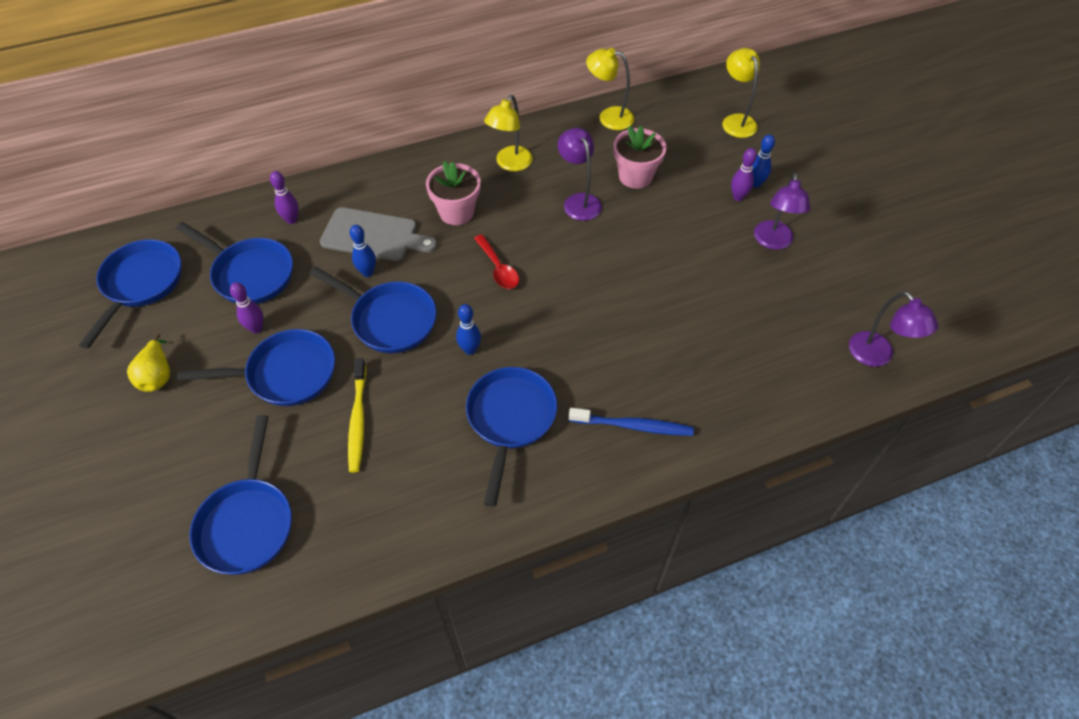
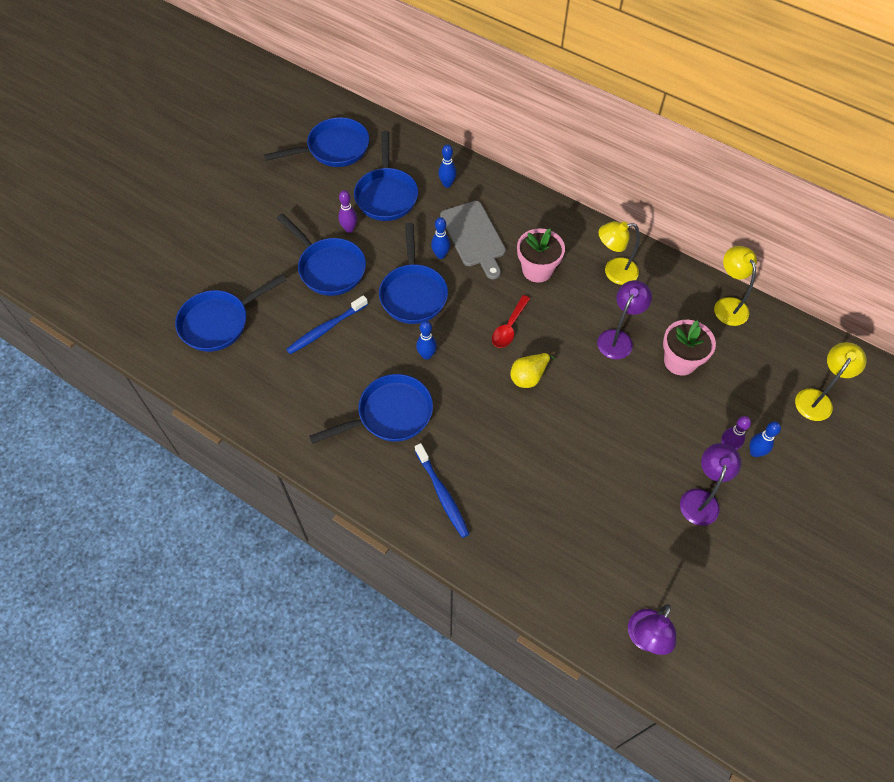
camera: 55 degrees right, 5 degrees up
yellow pear [127,334,170,392] -> yellow pear moved to [511,351,555,388]
purple bowling pin [270,171,299,224] -> blue bowling pin [438,144,457,188]
yellow toothbrush [348,358,366,473] -> blue toothbrush [286,295,368,354]
purple lamp [754,173,811,250] -> purple lamp turned 135 degrees clockwise [680,443,741,526]

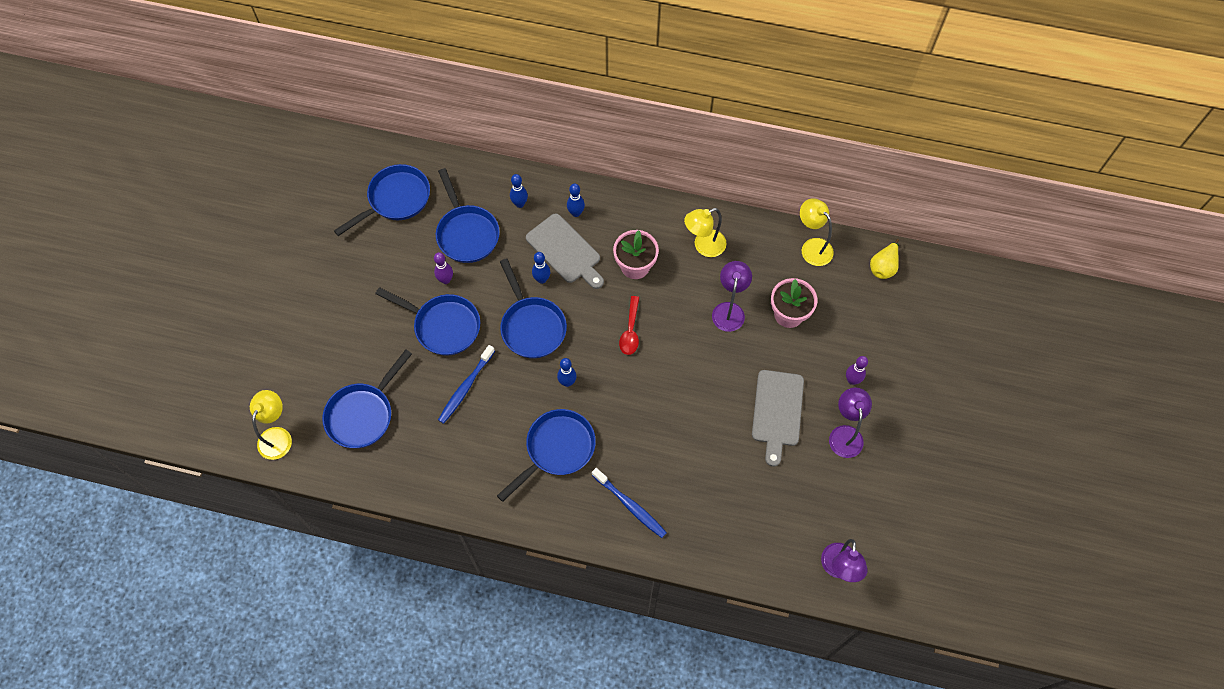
camera: 20 degrees left, 5 degrees up
yellow pear [511,351,555,388] -> yellow pear moved to [870,239,899,279]
blue bowling pin [750,422,781,457] -> blue bowling pin moved to [567,184,585,217]
yellow lamp [795,342,867,421] -> yellow lamp moved to [250,390,292,460]
none -> grey cutting board [752,370,804,467]

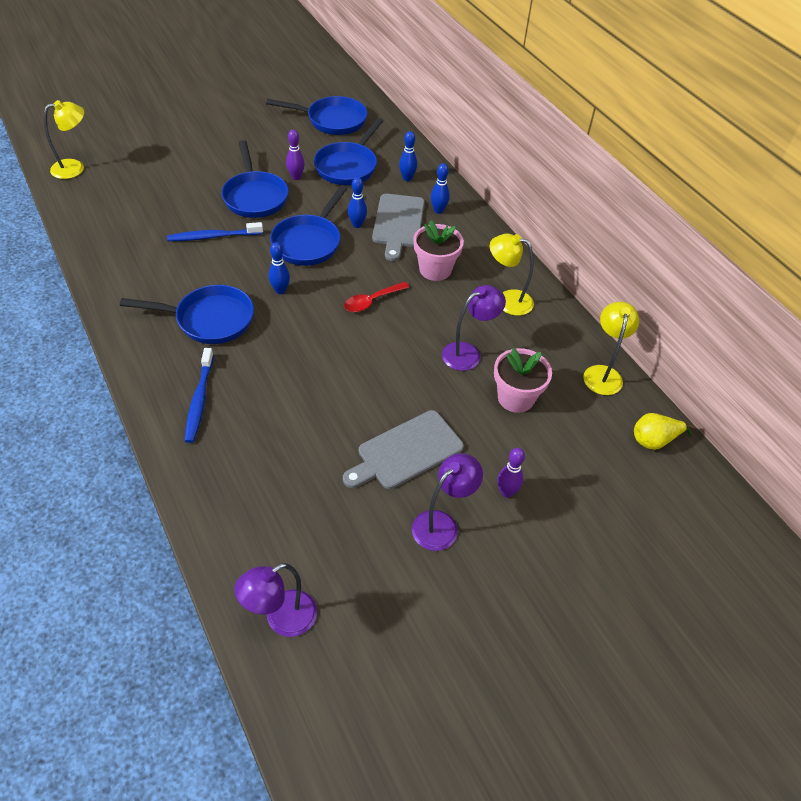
camera: 45 degrees right, 15 degrees down
blue pan [322,349,412,448] -> none

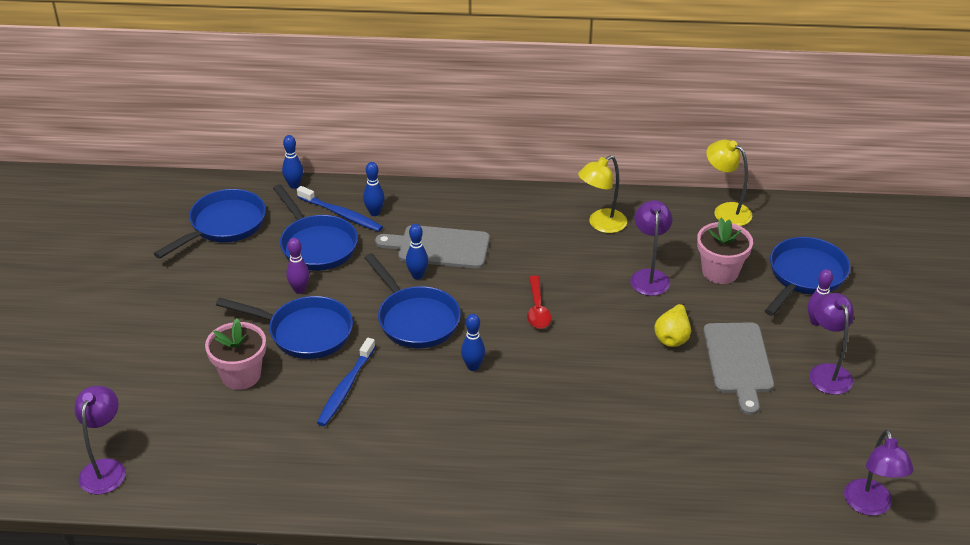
camera: 55 degrees left, 10 degrees down
yellow lamp [44,100,84,179] -> purple lamp [74,386,126,494]
blue pan [120,285,254,344] -> blue pan moved to [765,237,850,316]
blue toothbrush [185,348,214,443] -> blue toothbrush moved to [297,186,383,232]
grey cutting board [372,194,425,261] -> grey cutting board turned 150 degrees clockwise [375,225,490,269]
pink flower pot [413,220,464,281] -> pink flower pot moved to [205,318,266,390]
blue bowling pin [431,163,450,214] -> blue bowling pin moved to [282,135,303,189]
yellow pear [634,413,695,450] -> yellow pear moved to [654,302,691,347]

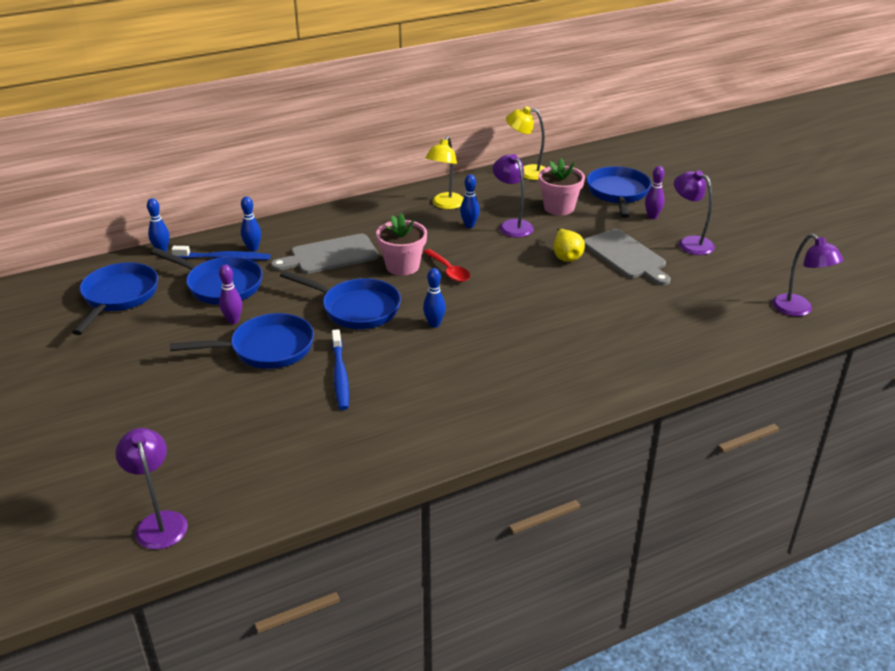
camera: 30 degrees left, 5 degrees down
pink flower pot [205,318,266,390] -> pink flower pot moved to [376,213,427,276]
blue bowling pin [406,224,428,279] -> blue bowling pin moved to [460,174,480,228]

